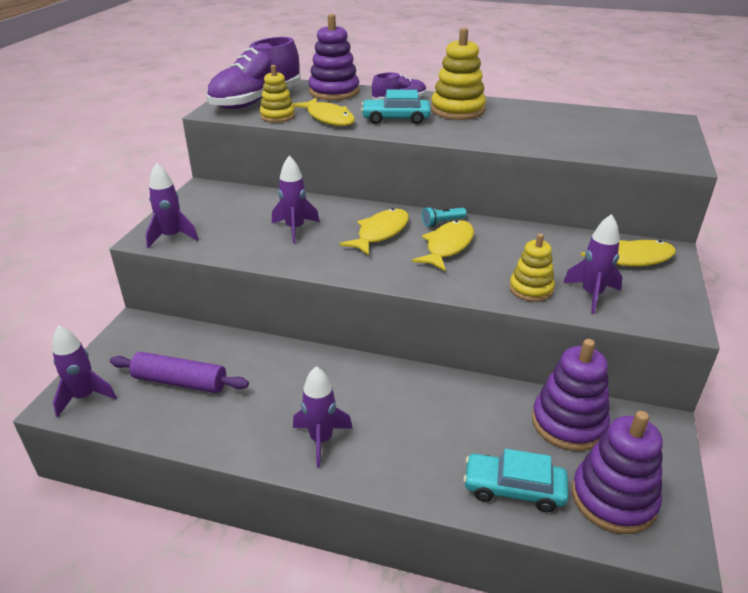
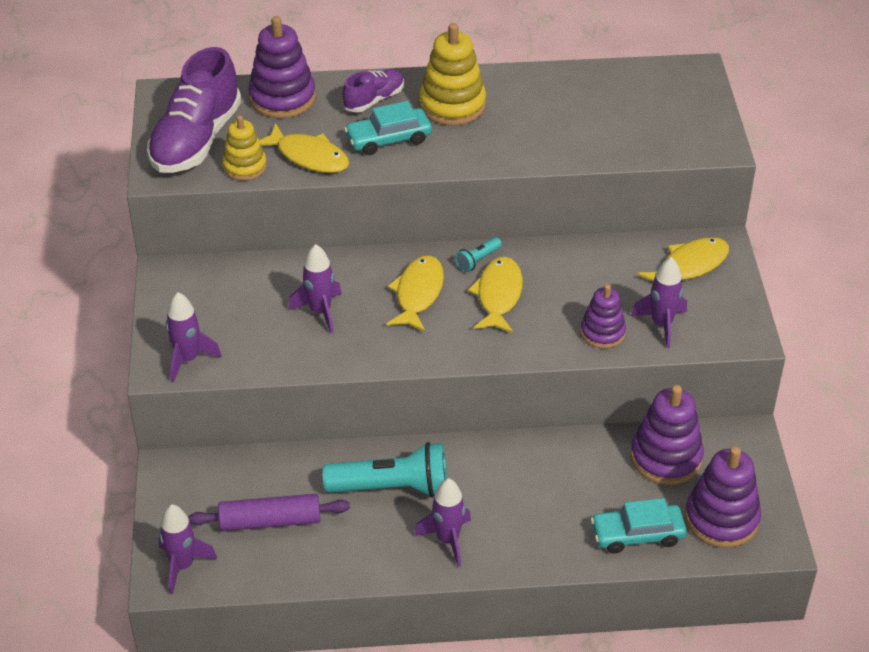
camera: 20 degrees left, 10 degrees up
yellow stacking toy [509,234,555,302] -> purple stacking toy [580,284,626,348]
none -> turquoise flashlight [323,442,447,498]

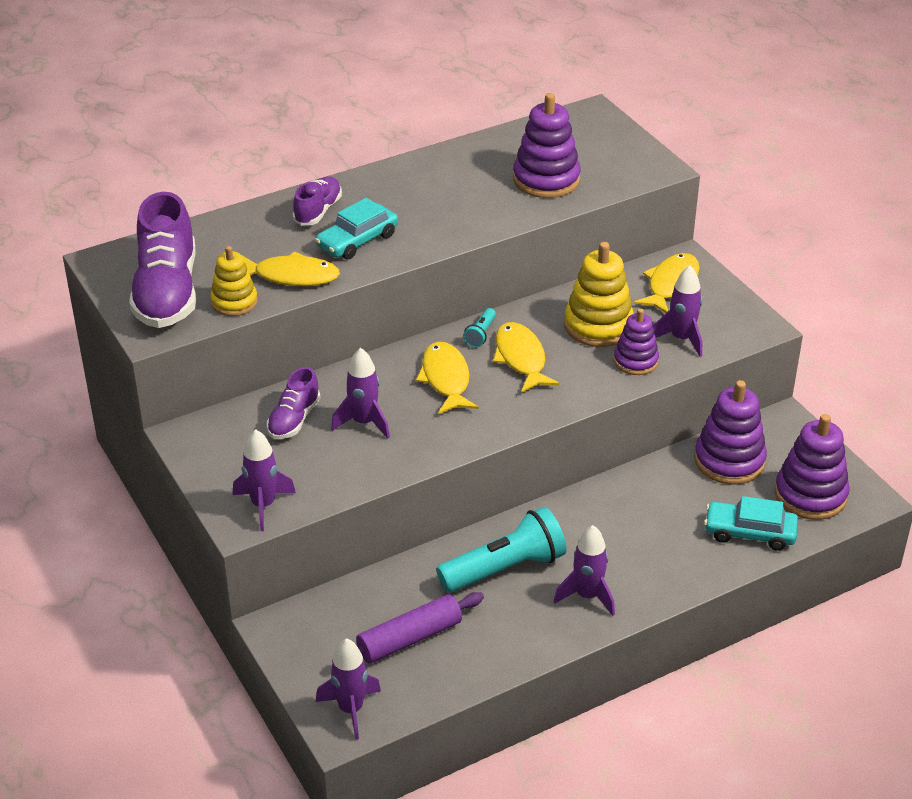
camera: 25 degrees left, 5 degrees down
purple stacking toy [248,16,316,118] -> purple stacking toy moved to [513,93,581,198]
yellow stacking toy [419,23,486,125] -> yellow stacking toy moved to [564,242,634,347]
turquoise car [591,498,687,554] -> turquoise car turned 45 degrees clockwise [704,496,798,551]
none -> purple shoe [267,367,320,439]

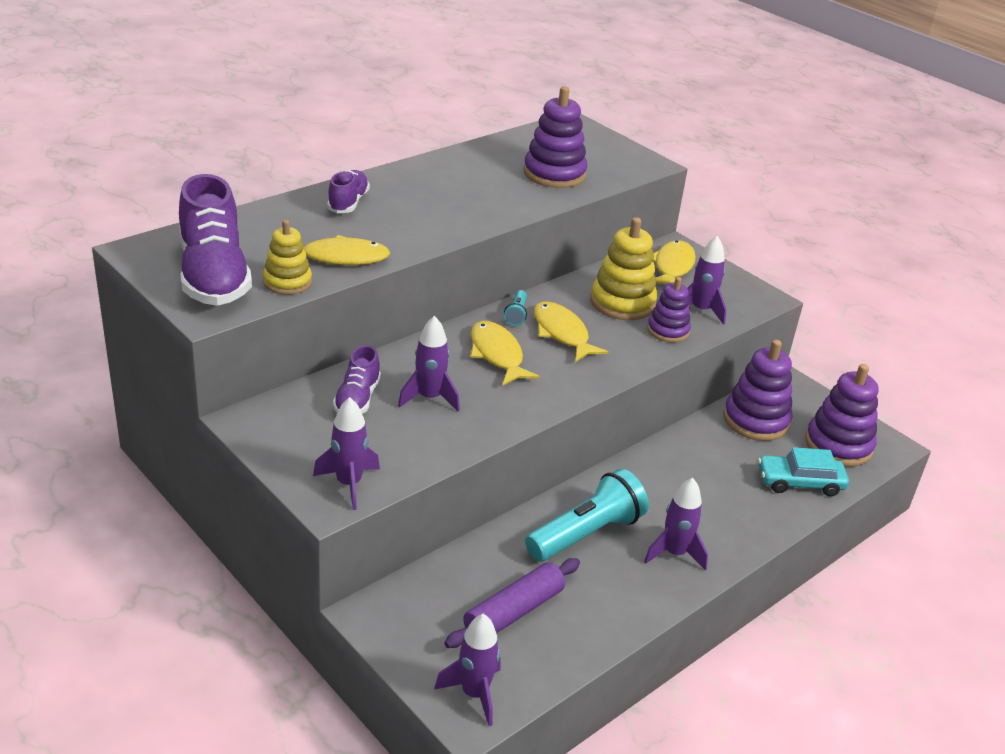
camera: 15 degrees left, 5 degrees down
turquoise car [315,198,398,260] -> none

